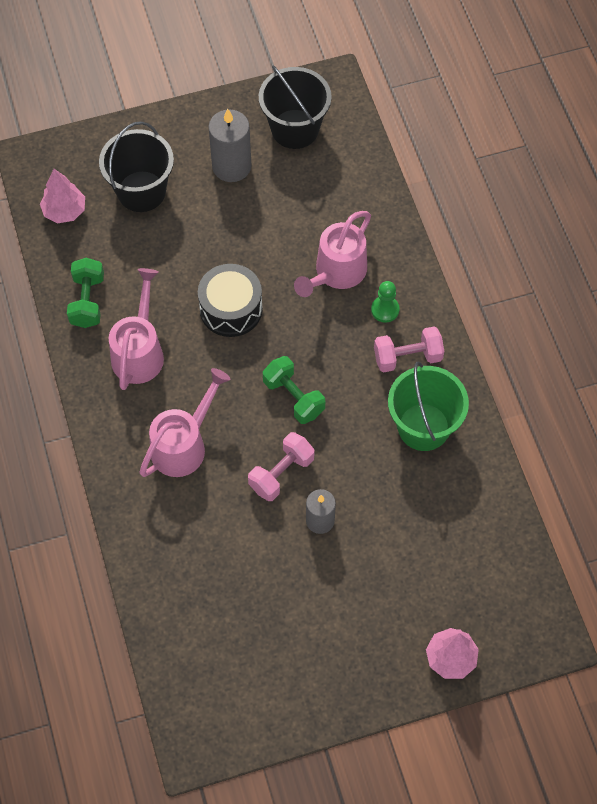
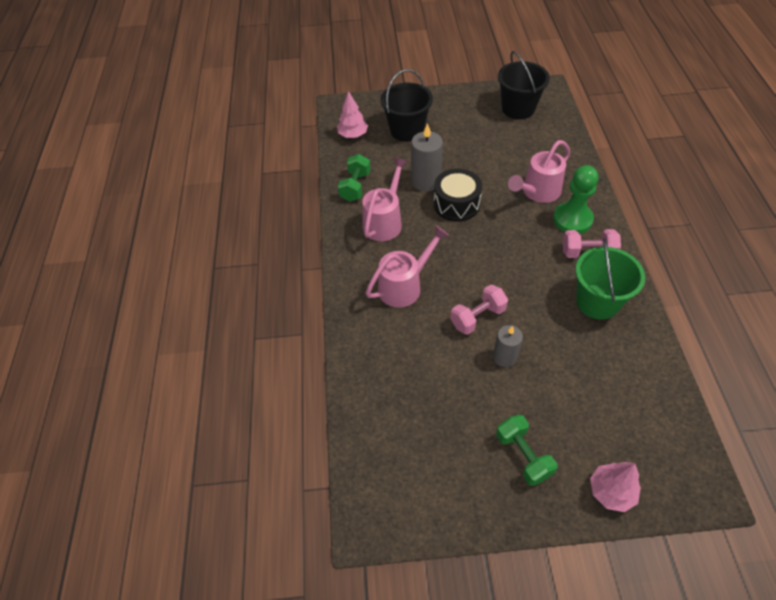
camera: 15 degrees right, 10 degrees down
grey candle [208,109,252,182] -> grey candle moved to [411,123,443,191]
green dumbbell [263,356,325,424] -> green dumbbell moved to [496,415,558,486]
green pawn [371,281,400,323] -> green pawn [553,165,599,234], size x1.80

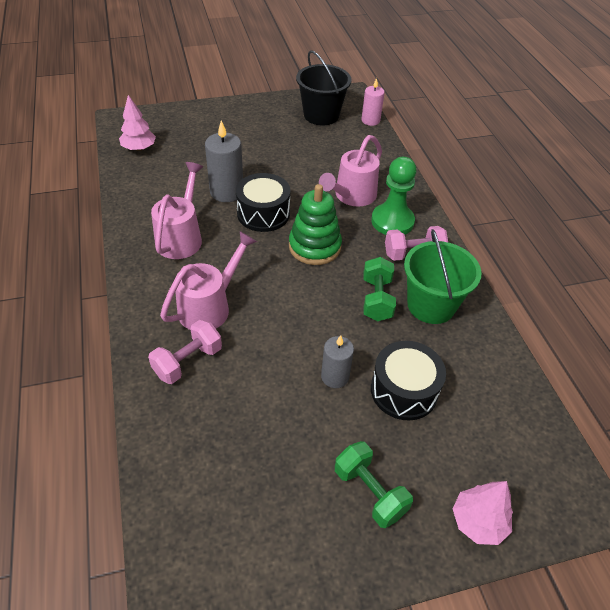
camera: 15 degrees left, 5 degrees down
green dumbbell [338,154,371,202] -> green dumbbell moved to [363,257,396,321]
black bucket [380,69,433,142] -> none
pink dumbbell [450,284,508,335] -> pink dumbbell moved to [148,320,222,384]
none -> green stacking toy [289,184,342,265]
none -> pink candle [362,78,385,126]
none -> black drum [371,341,446,421]

